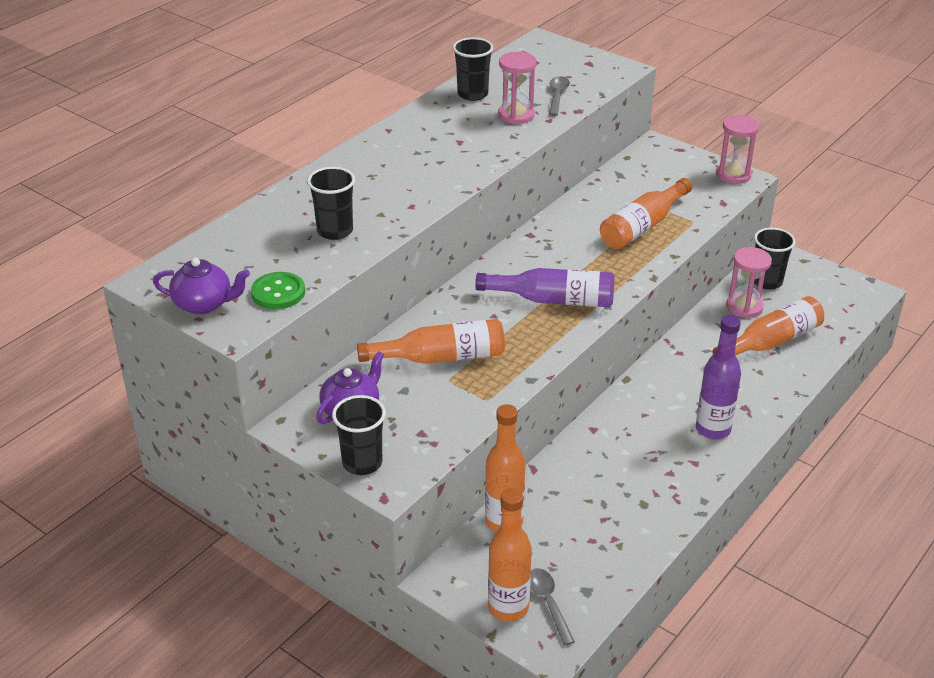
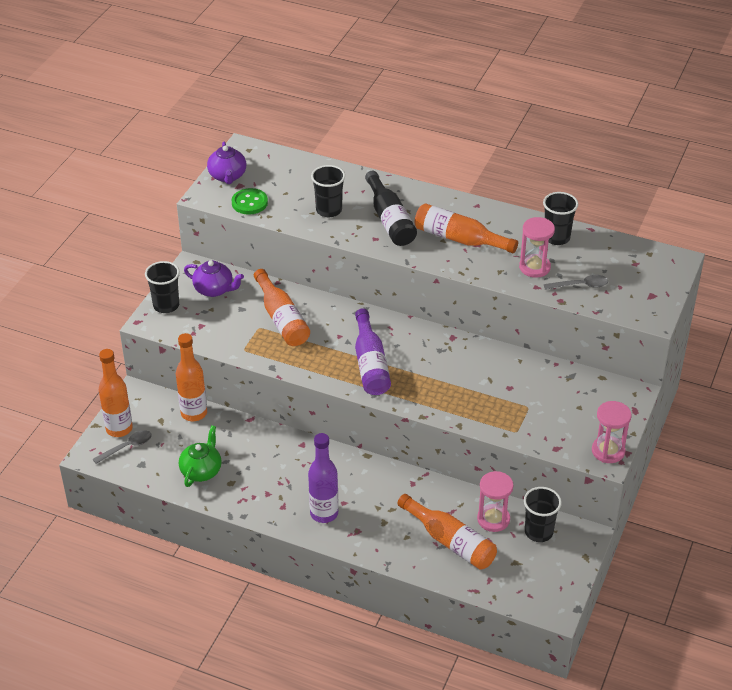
camera: 75 degrees right, 5 degrees up
orange bottle [600,178,692,249] -> orange bottle moved to [415,203,518,253]
none -> green teapot [179,426,222,487]
none -> black bottle [365,171,417,246]

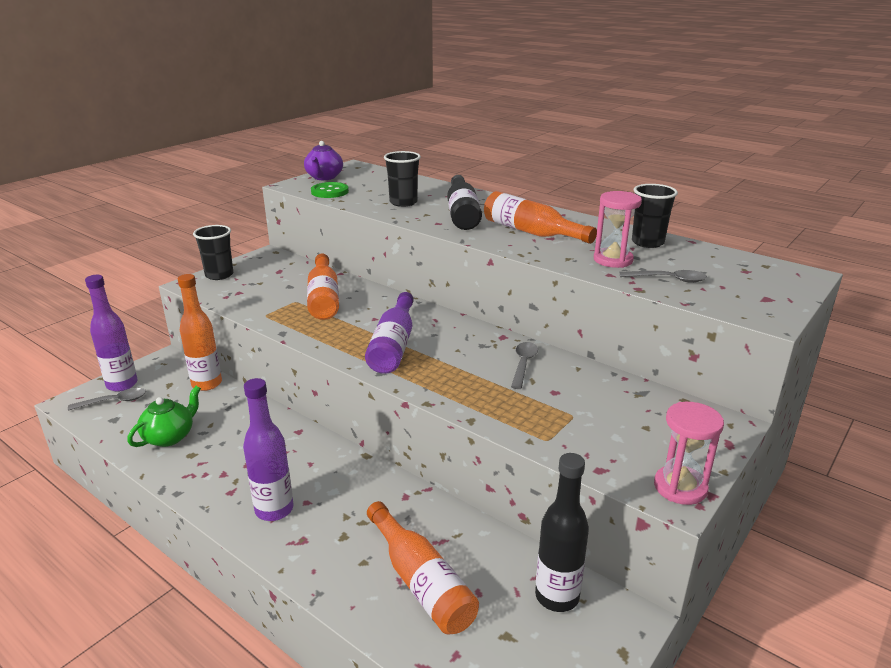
camera: 15 degrees right, 15 degrees down
orange bottle [99,349,133,437] -> purple bottle [85,275,138,392]
purple teapot [184,260,244,297] -> none
pink hourglass [477,471,514,532] -> none
black cup [524,487,562,542] -> black bottle [535,453,589,612]
none -> grey spoon [511,342,538,389]

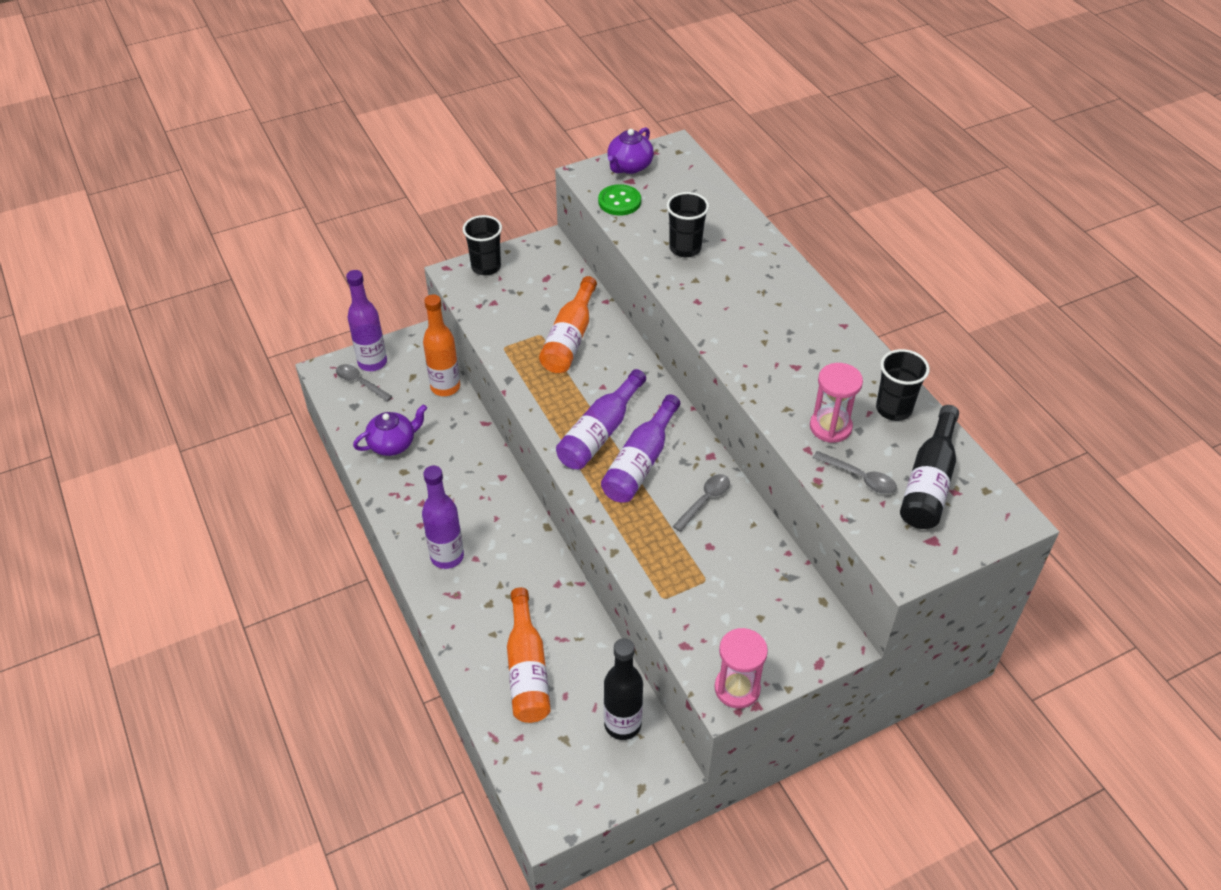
camera: 25 degrees right, 20 degrees up
grey spoon [68,388,146,411] -> grey spoon turned 150 degrees counterclockwise [336,364,393,402]
green teapot [127,386,201,447] -> purple teapot [353,404,427,456]
black bottle [447,175,482,230] -> black bottle moved to [900,405,959,529]
orange bottle [484,191,597,244] -> none
none -> purple bottle [601,394,680,503]

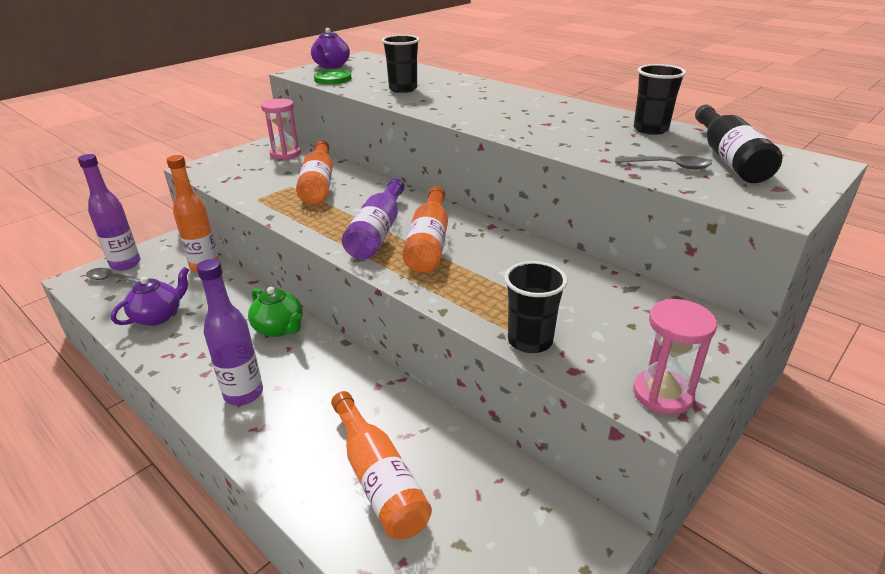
camera: 20 degrees left, 15 degrees down
black cup [463,215,502,275] -> black cup moved to [504,261,567,353]
purple bottle [601,394,680,503] -> orange bottle [402,186,448,273]
black bottle [604,638,643,740] -> none
grey spoon [673,474,730,532] -> none
pink hourglass [810,363,863,443] -> pink hourglass moved to [261,99,301,160]
none -> green teapot [248,287,303,337]

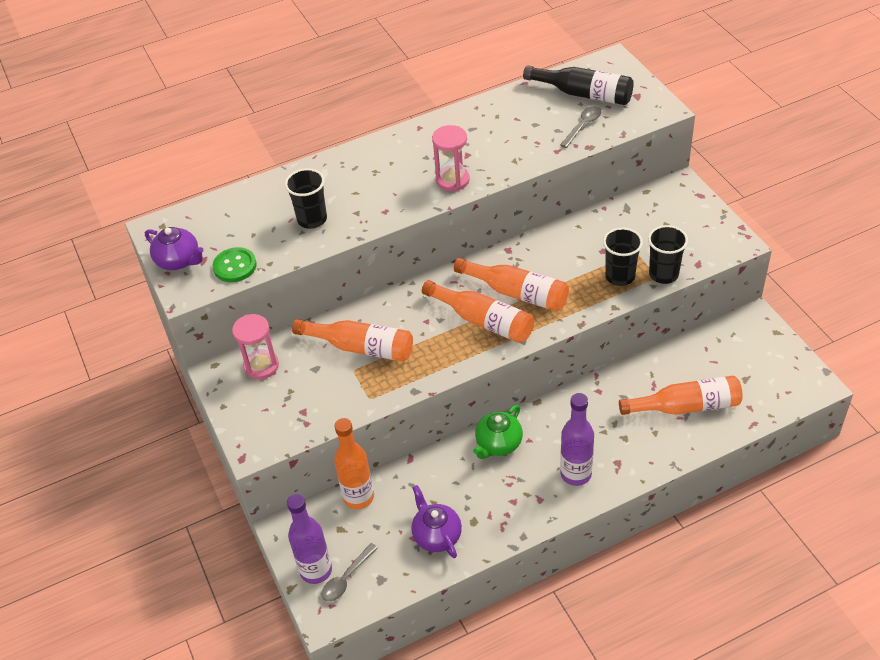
camera: 65 degrees left, 15 degrees up
green teapot [248,287,303,337] -> green teapot turned 150 degrees clockwise [473,405,523,459]
purple bottle [342,178,404,260] -> orange bottle [422,280,534,343]
pink hourglass [633,299,717,415] -> pink hourglass moved to [432,125,470,191]
black cup [634,64,686,135] -> black cup moved to [603,228,643,286]

